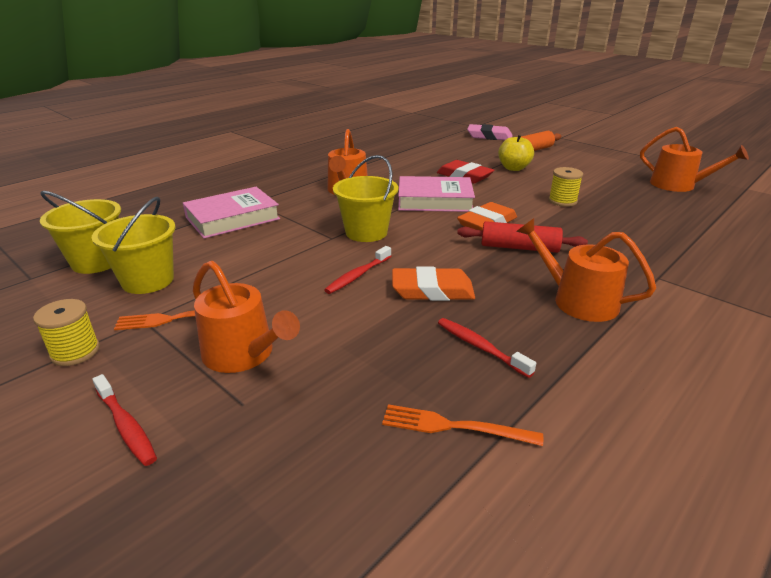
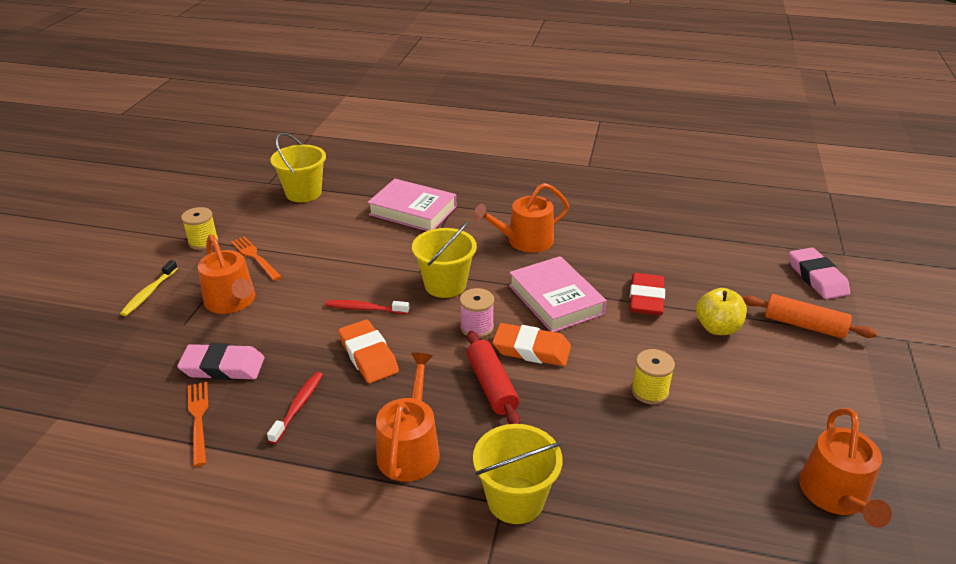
camera: 60 degrees right, 5 degrees up
yellow bucket [92,197,176,294] -> yellow bucket moved to [473,424,562,524]
red toothbrush [92,374,157,466] -> yellow toothbrush [120,260,178,316]
orange watering can [193,261,300,373] -> orange watering can turned 45 degrees counterclockwise [198,235,255,314]
none -> pink eraser [177,343,264,380]
none -> pink spool [460,288,494,338]

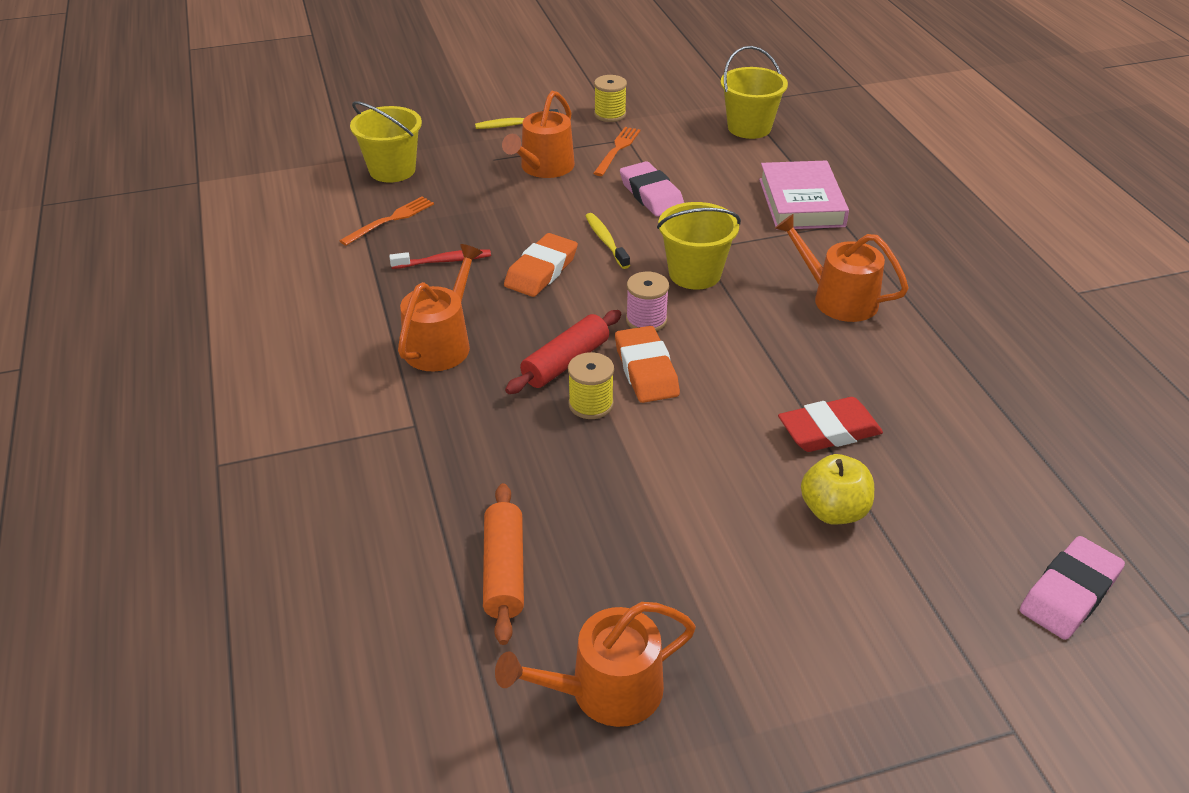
camera: 60 degrees right, 5 degrees up
pink eraser [177,343,264,380] -> pink eraser moved to [620,161,684,216]
red toothbrush [325,300,409,314] -> yellow toothbrush [586,213,630,269]
orange watering can [376,352,440,482] -> orange watering can turned 45 degrees counterclockwise [398,244,483,372]
yellow bucket [473,424,562,524] -> yellow bucket moved to [350,101,422,183]
pink book [509,256,607,332] -> none
yellow spool [631,349,675,404] -> yellow spool moved to [568,352,614,419]
orange rolling pin [743,294,877,339] -> orange rolling pin moved to [483,483,524,645]

